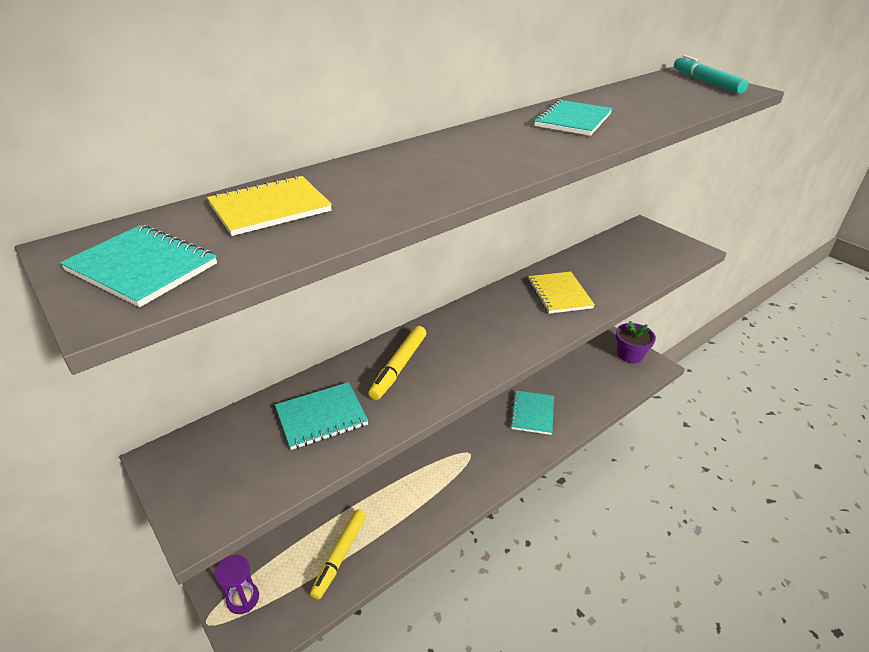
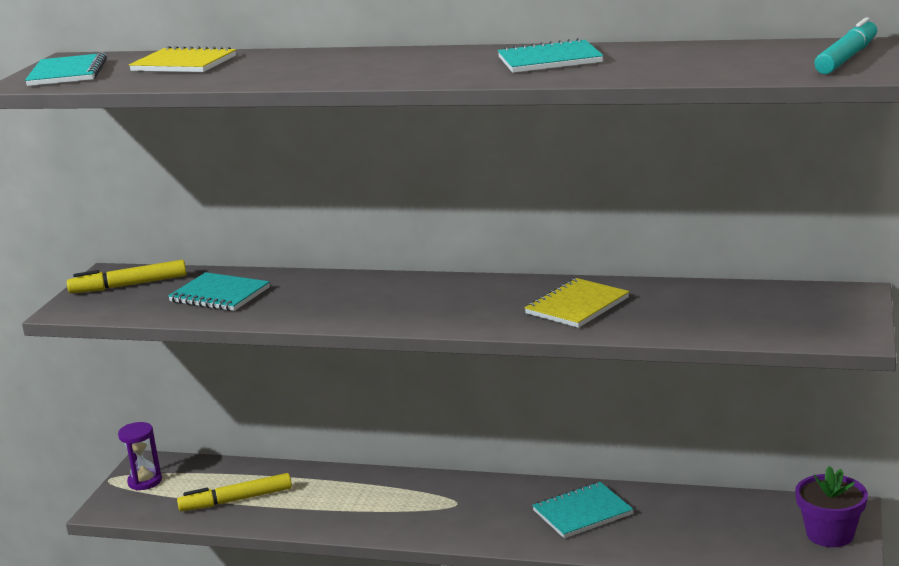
camera: 55 degrees right, 15 degrees down
yellow marker [368,326,426,400] -> yellow marker moved to [67,260,187,293]

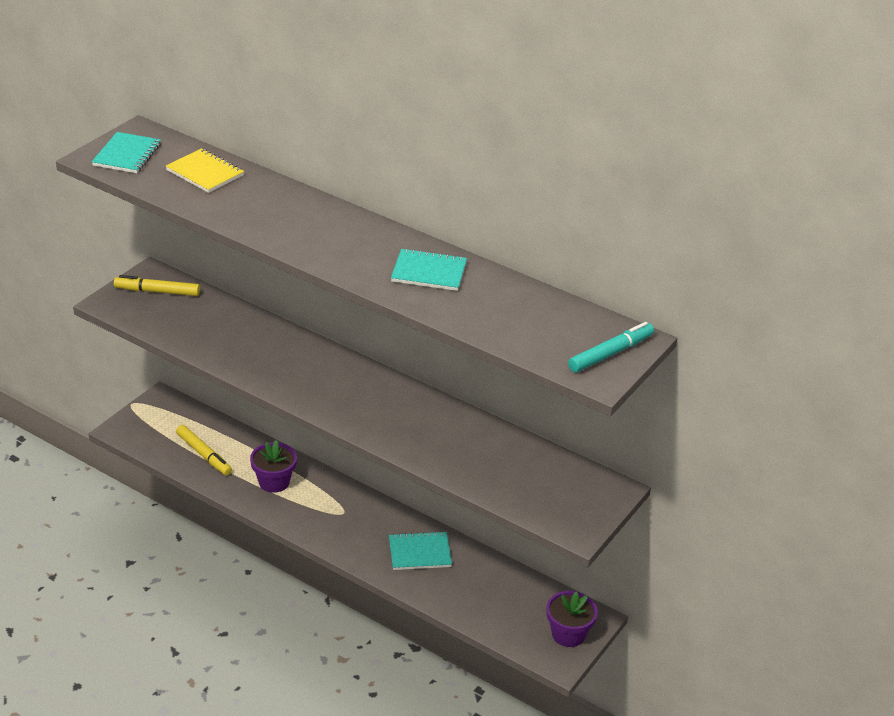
camera: 15 degrees right, 15 degrees up
purple hourglass [118,422,162,490] -> none
turquoise notebook [168,272,270,311] -> none
yellow marker [177,473,292,511] -> yellow marker turned 135 degrees counterclockwise [176,425,232,476]
yellow notebook [524,278,630,328] -> none
none -> purple flower pot [250,440,297,493]

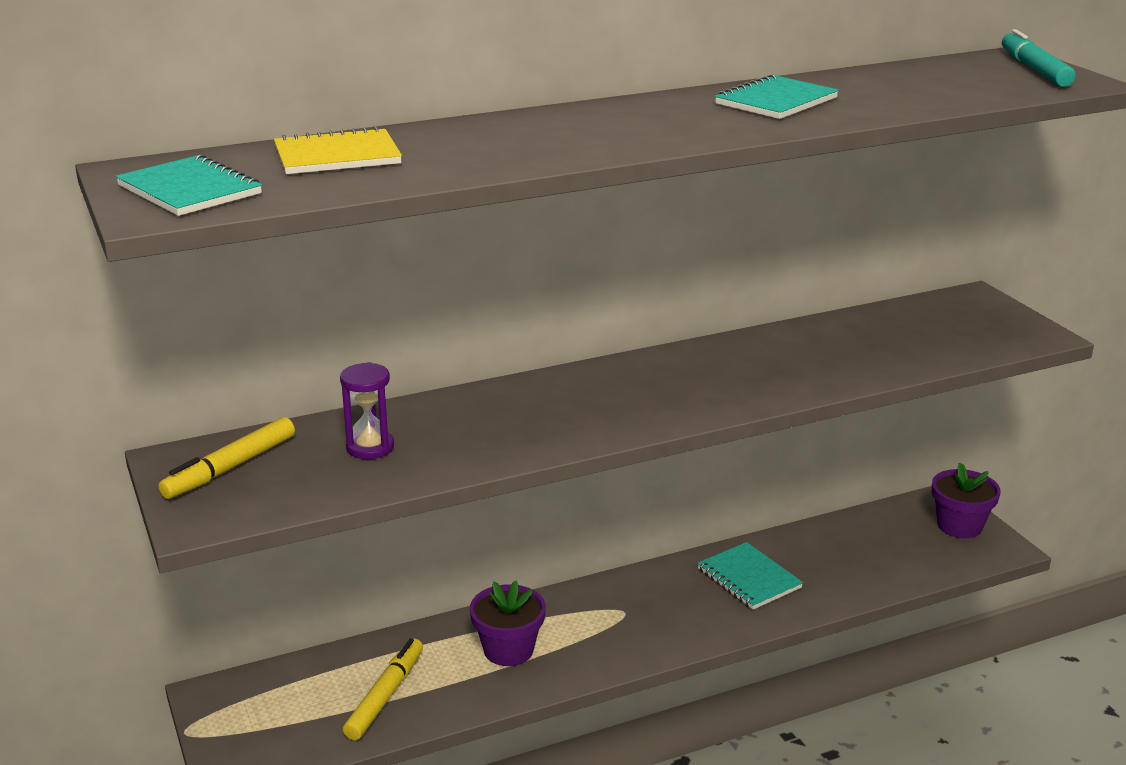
camera: 55 degrees left, 10 degrees down
yellow marker [176,425,232,476] -> yellow marker turned 60 degrees counterclockwise [343,638,423,740]
turquoise notebook [389,531,452,570] -> turquoise notebook turned 60 degrees counterclockwise [697,542,803,610]
none -> purple hourglass [340,362,394,459]

